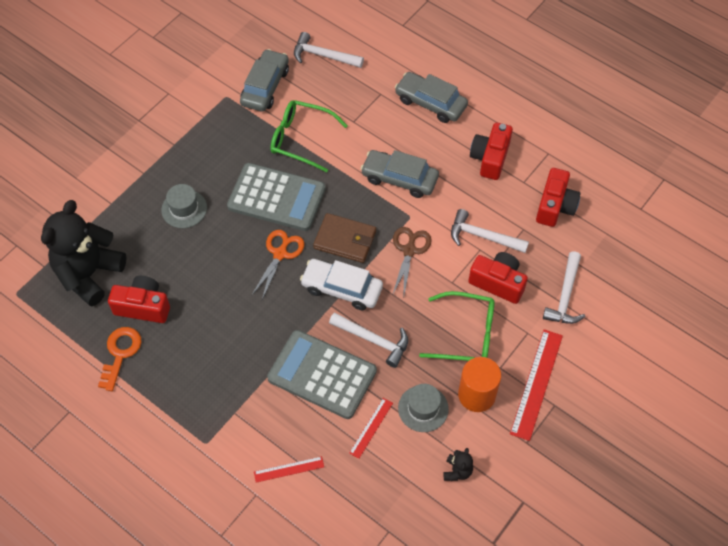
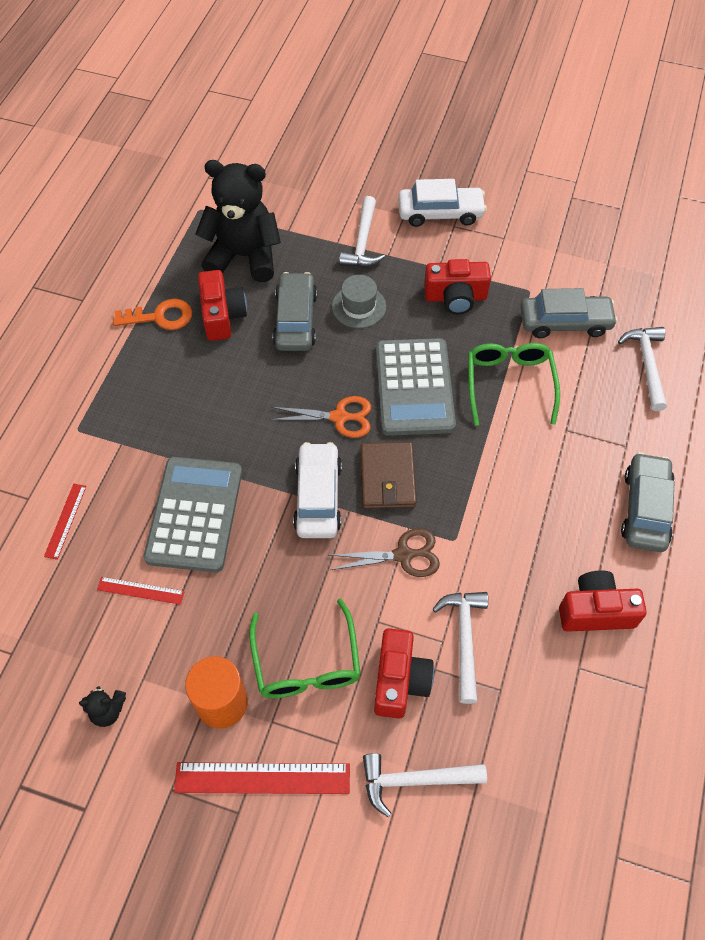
camera: 70 degrees right, 0 degrees up
red ruler [254,456,324,483] -> red ruler turned 45 degrees clockwise [44,484,87,560]
white hammer [329,312,408,368] -> white hammer moved to [339,196,385,267]
grey car [361,150,439,198] -> grey car moved to [273,272,317,351]
grey hat [398,384,449,432] -> none
red camera [536,168,581,227] -> red camera moved to [424,259,491,314]
none -> white car [398,179,487,227]

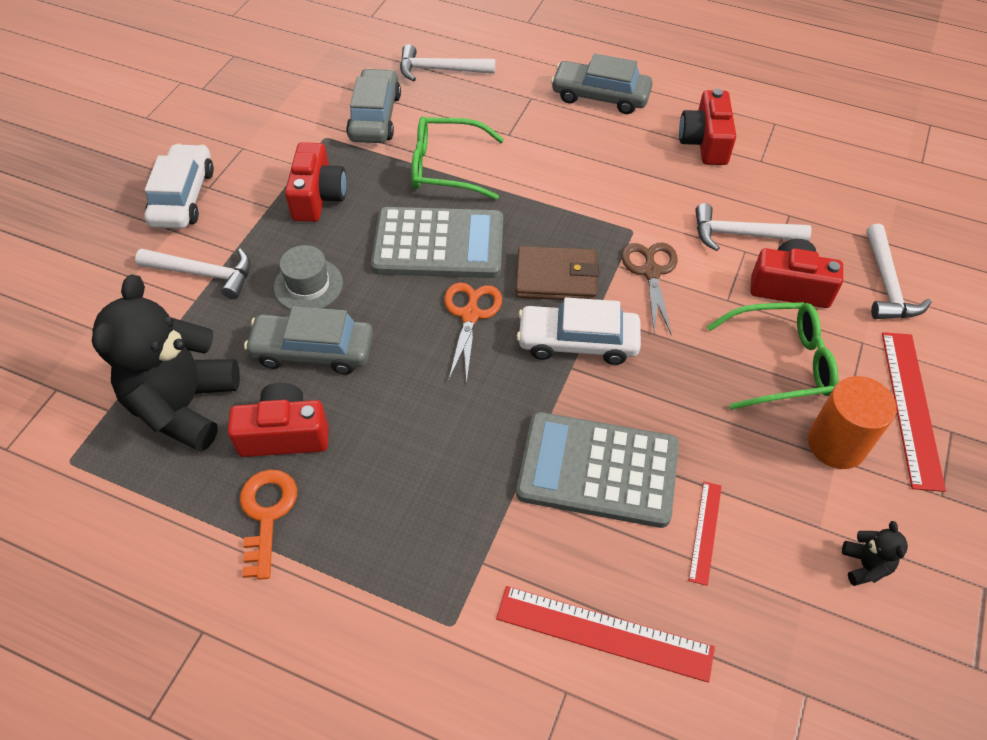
camera: 85 degrees left, 5 degrees down
red ruler [44,484,87,560] -> red ruler [496,586,715,683], size x1.81

